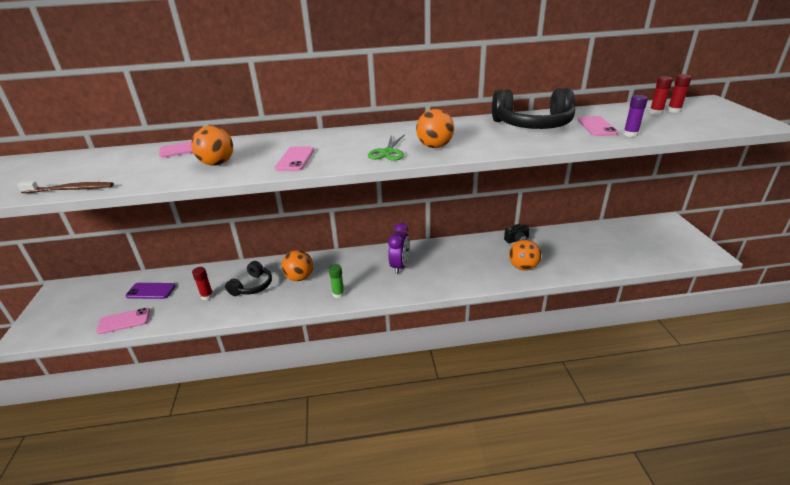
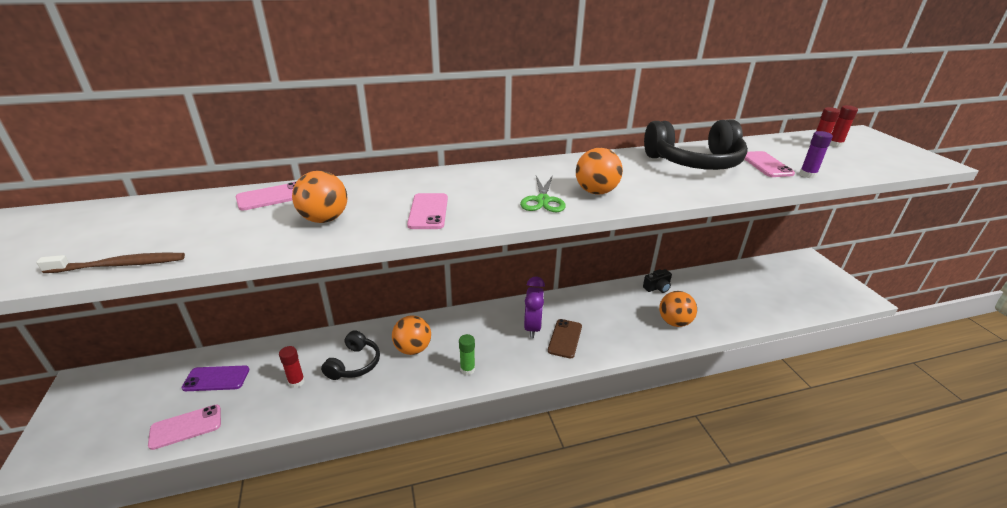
camera: 10 degrees left, 0 degrees up
none -> brown phone [548,319,582,359]

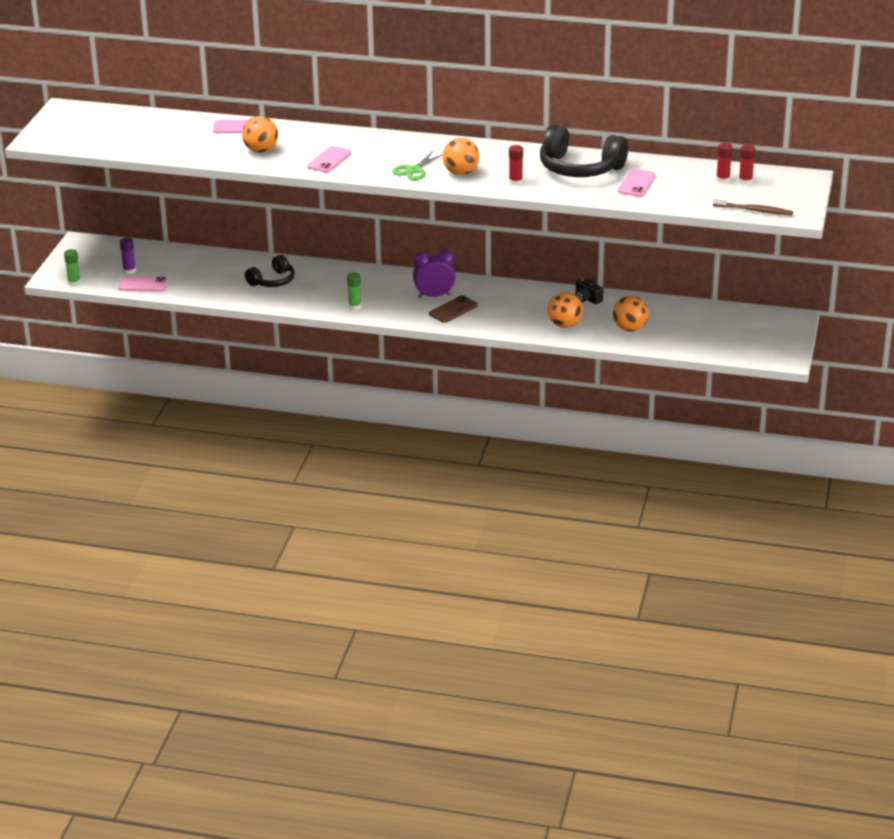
camera: 30 degrees right, 0 degrees up
brown toothbrush [36,253,185,273] -> brown toothbrush moved to [713,196,793,216]
purple phone [181,365,249,391] -> none
red glue stick [279,346,305,388] -> red glue stick moved to [509,145,523,186]
orange ball [392,315,431,355] -> orange ball moved to [613,296,649,332]
purple clock [524,276,545,338] -> purple clock turned 135 degrees counterclockwise [413,250,455,298]
black camera [643,269,672,293] -> black camera turned 45 degrees clockwise [575,278,603,304]
purple glue stick [800,131,833,178] -> purple glue stick moved to [120,238,136,274]
none -> green glue stick [64,249,81,286]

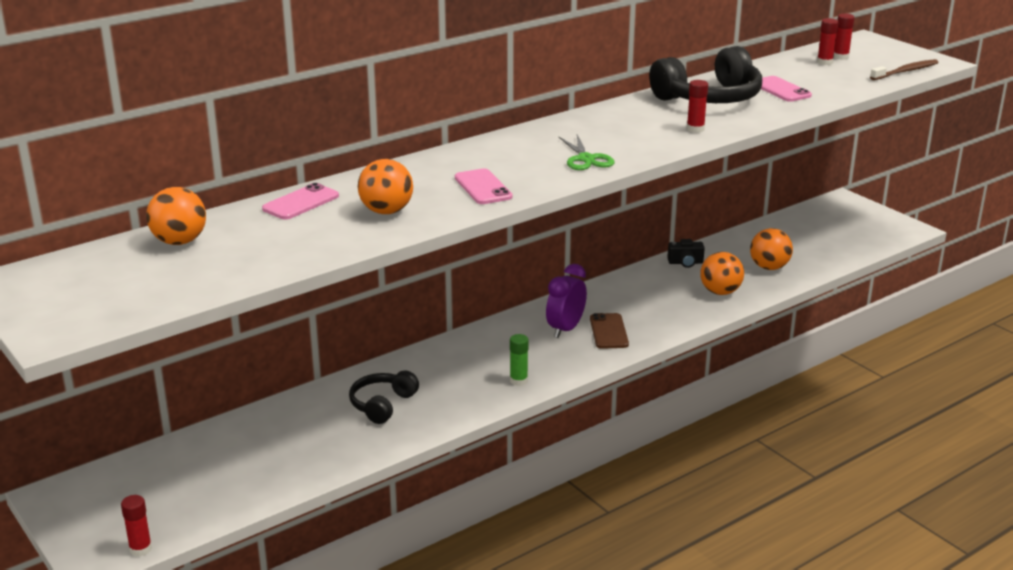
camera: 50 degrees left, 5 degrees down
green glue stick [64,249,81,286] -> red glue stick [121,495,152,557]
pink phone [118,276,168,292] -> none
purple glue stick [120,238,136,274] -> none
black headphones [245,255,295,287] -> black headphones turned 150 degrees counterclockwise [349,370,419,424]
orange ball [442,138,479,175] -> orange ball moved to [146,187,206,245]

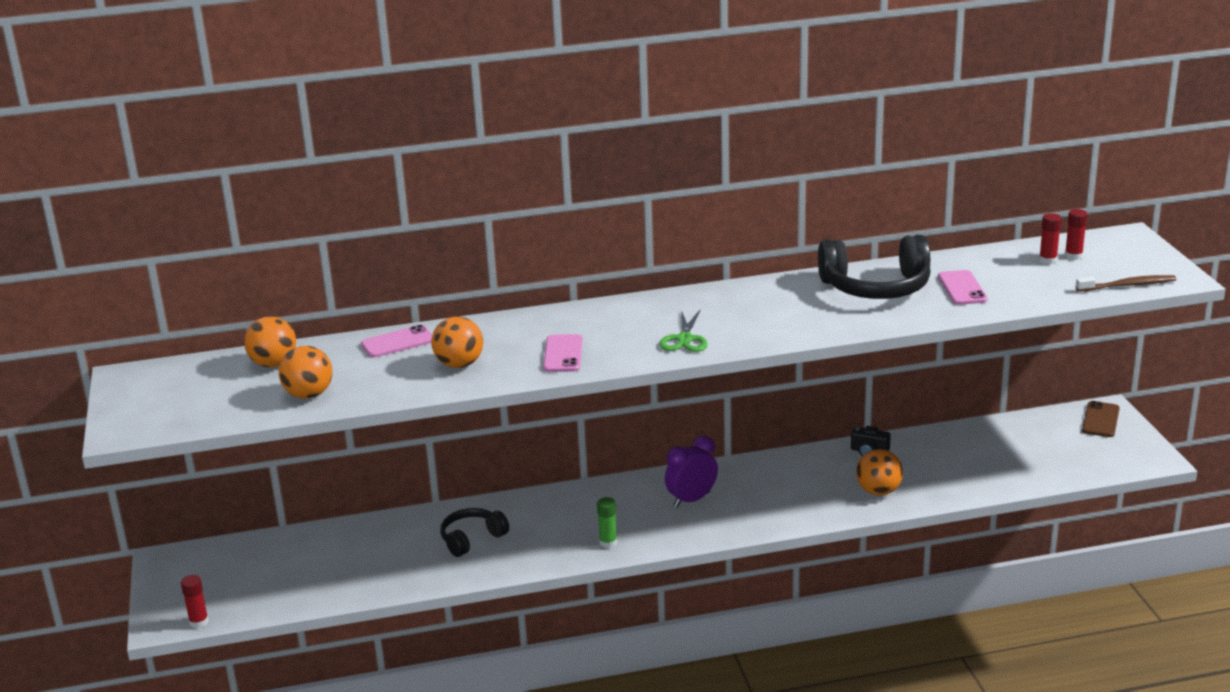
camera: 25 degrees right, 0 degrees up
brown phone [590,313,629,349] -> brown phone moved to [1082,401,1120,437]
red glue stick [687,80,708,133] -> none
orange ball [750,228,793,270] -> orange ball moved to [279,346,332,399]

